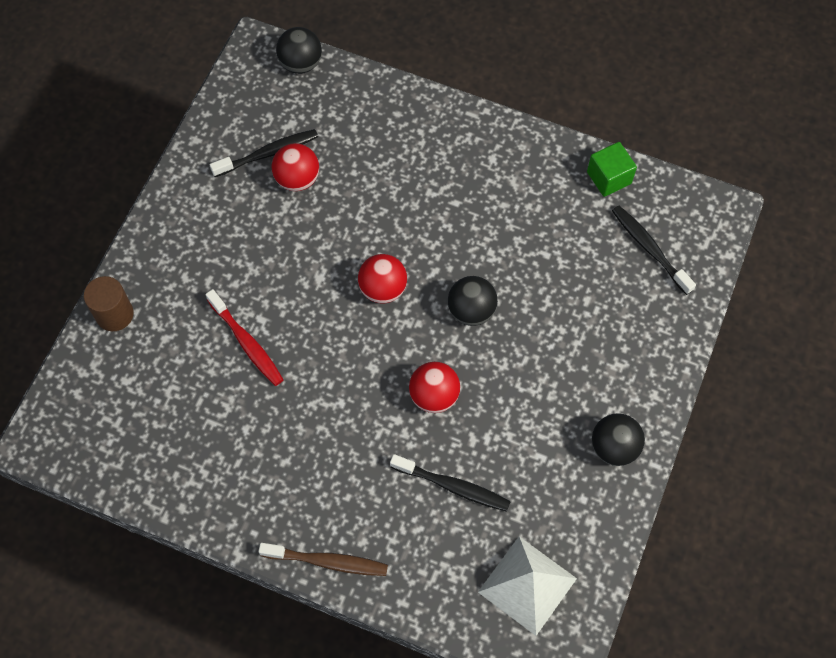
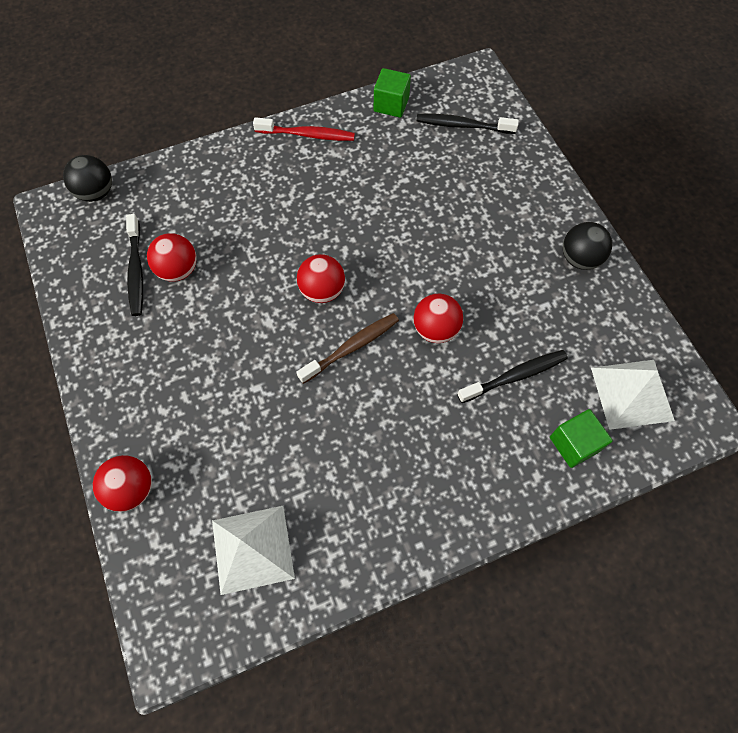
camera: 45 degrees left, 0 degrees up
brown cylinder [84,276,134,331] -> red ball [93,455,152,512]
red toothbrush [205,289,284,386] -> red toothbrush moved to [253,117,355,141]
black toothbrush [210,129,318,177] -> black toothbrush turned 150 degrees clockwise [126,214,143,316]
brown toothbrush [258,543,388,576] -> brown toothbrush moved to [297,313,399,384]
black ball [448,276,498,326] -> none
none -> white pyramid [212,506,295,595]
none -> green cube [550,409,613,468]

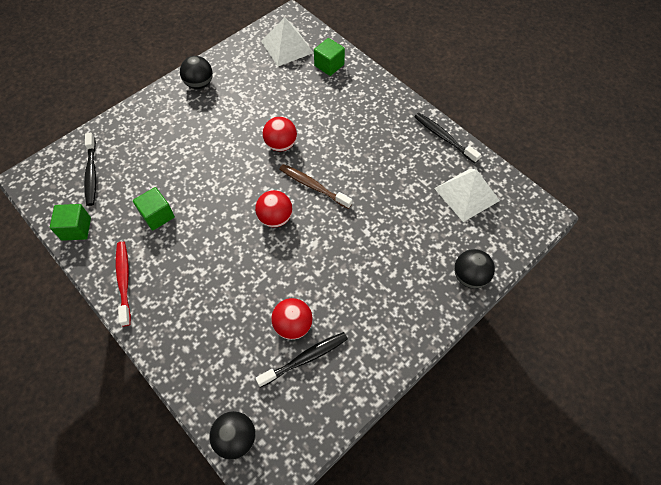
camera: 110 degrees left, 5 degrees down
red ball [93,455,152,512] -> black ball [454,249,495,289]
black toothbrush [457,350,568,403] -> black toothbrush moved to [414,113,481,163]
none -> green cube [133,187,175,230]

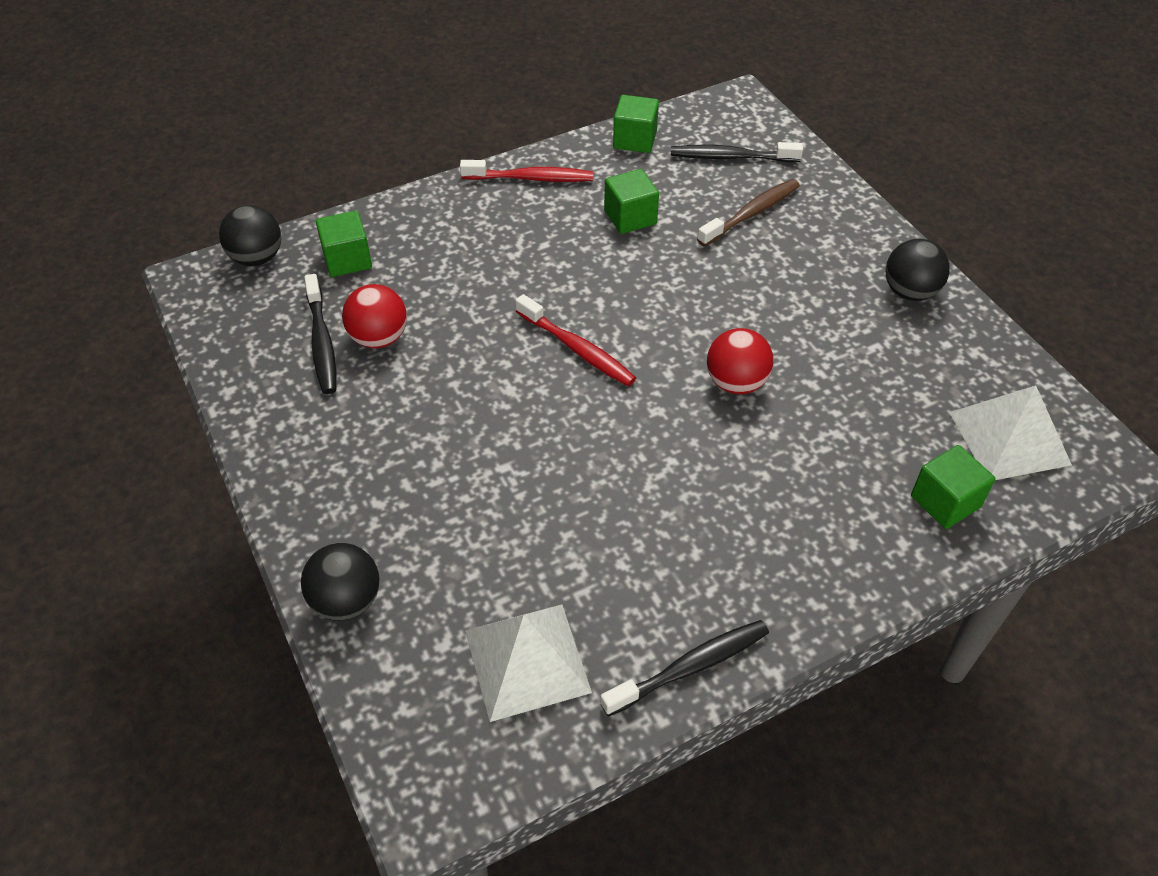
camera: 105 degrees right, 10 degrees down
red ball [255,190,292,227] -> red toothbrush [516,294,636,386]
brown toothbrush [279,164,352,209] -> brown toothbrush moved to [697,179,800,247]
none -> green cube [316,211,372,277]

